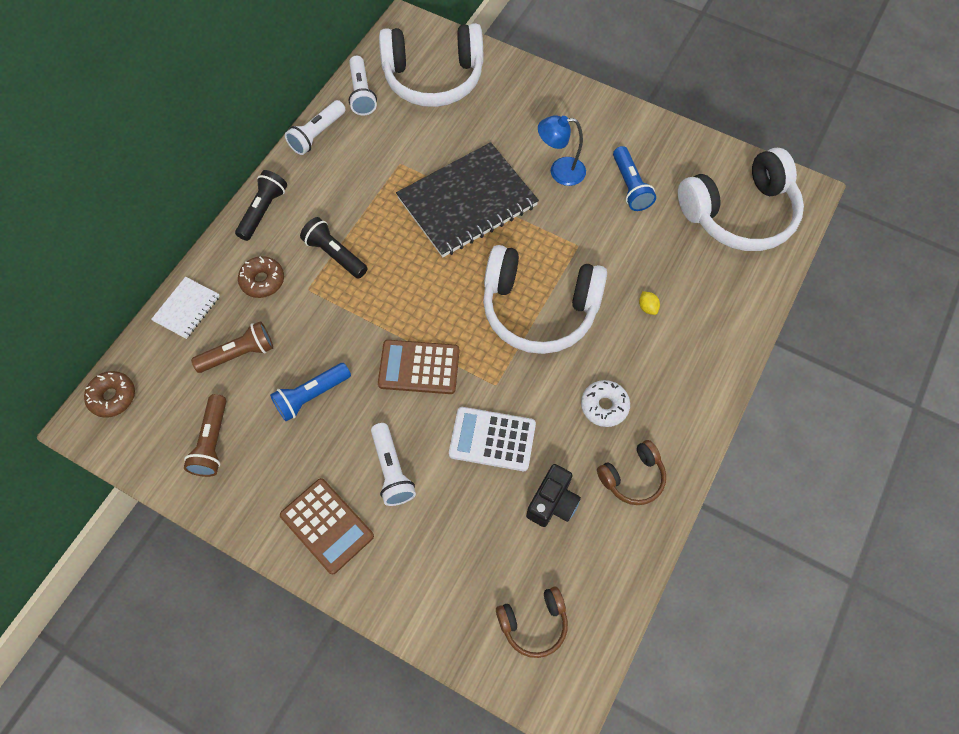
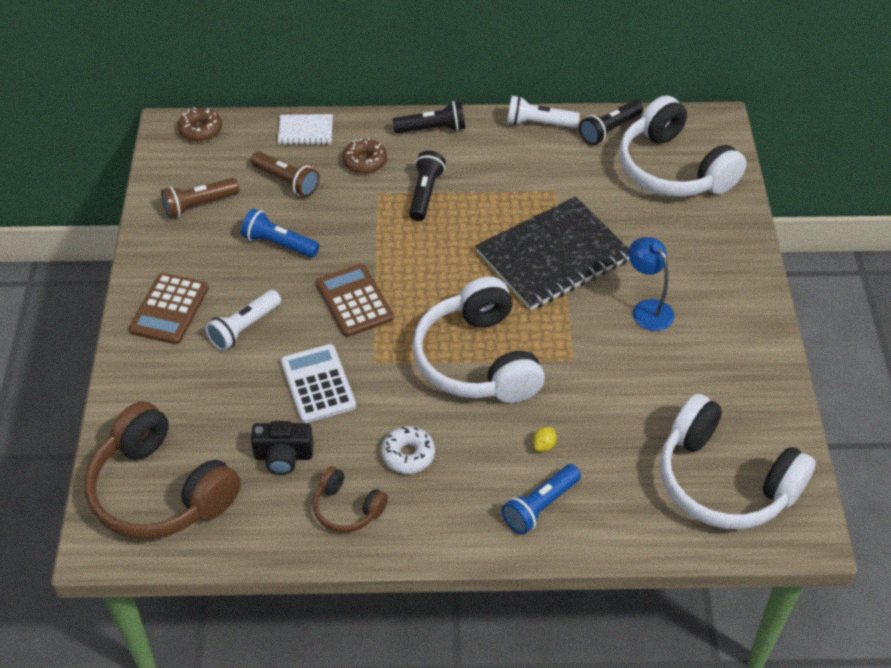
camera: 60 degrees right, 15 degrees down
white flashlight [349,56,377,116] -> black flashlight [579,100,643,145]
black notebook [396,142,539,257] -> black notebook turned 60 degrees counterclockwise [476,196,629,310]
brown headphones [496,587,568,658] -> brown headphones [84,401,241,539], size x2.05
blue flashlight [613,146,656,211] -> blue flashlight moved to [502,464,581,535]

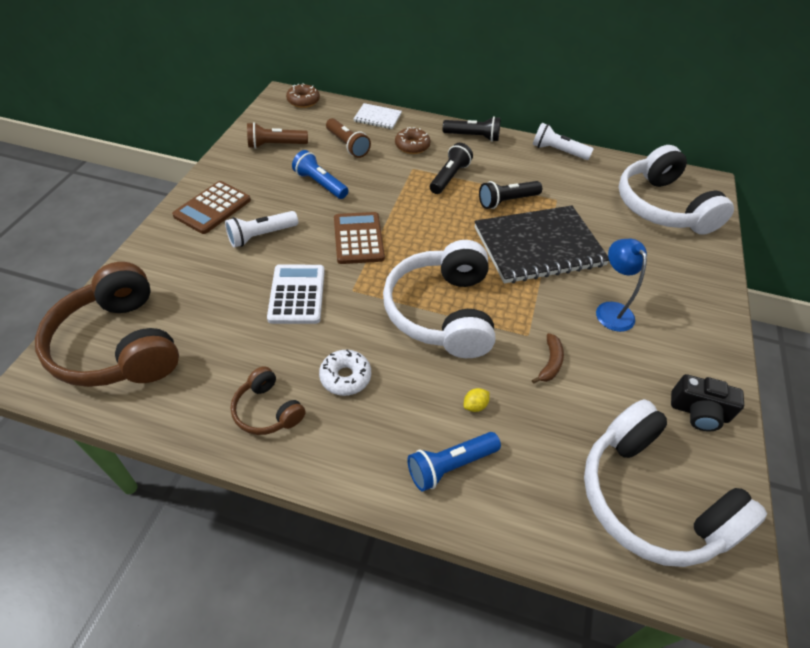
camera: 15 degrees right, 0 degrees up
black camera [251,421,314,475] -> black camera moved to [671,374,744,432]
black flashlight [579,100,643,145] -> black flashlight moved to [479,181,542,209]
none -> brown banana [532,333,564,384]

